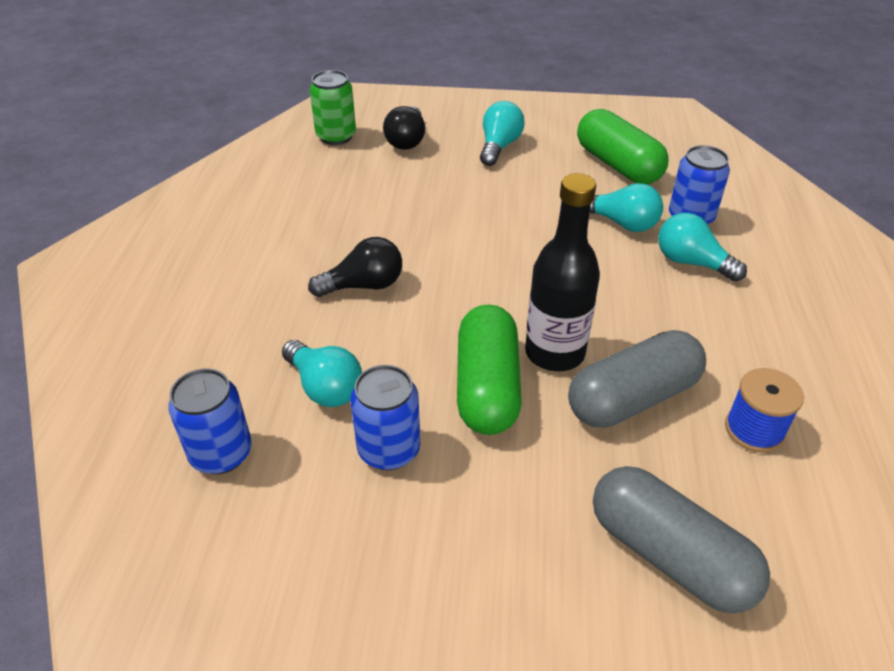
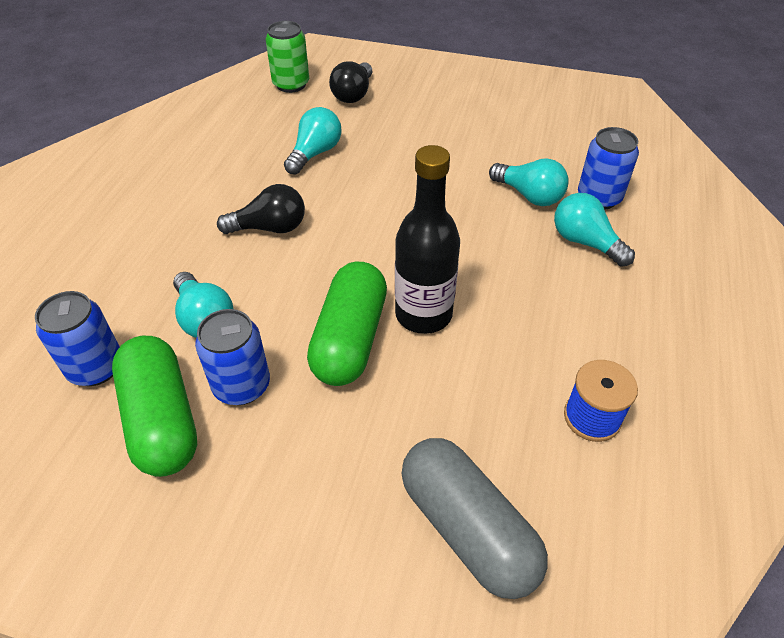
camera: 10 degrees right, 5 degrees up
turquoise light bulb [480,101,525,166] -> turquoise light bulb moved to [284,107,342,175]
grey capsule [568,330,706,428] -> none
green capsule [577,109,669,184] -> green capsule moved to [112,336,197,477]

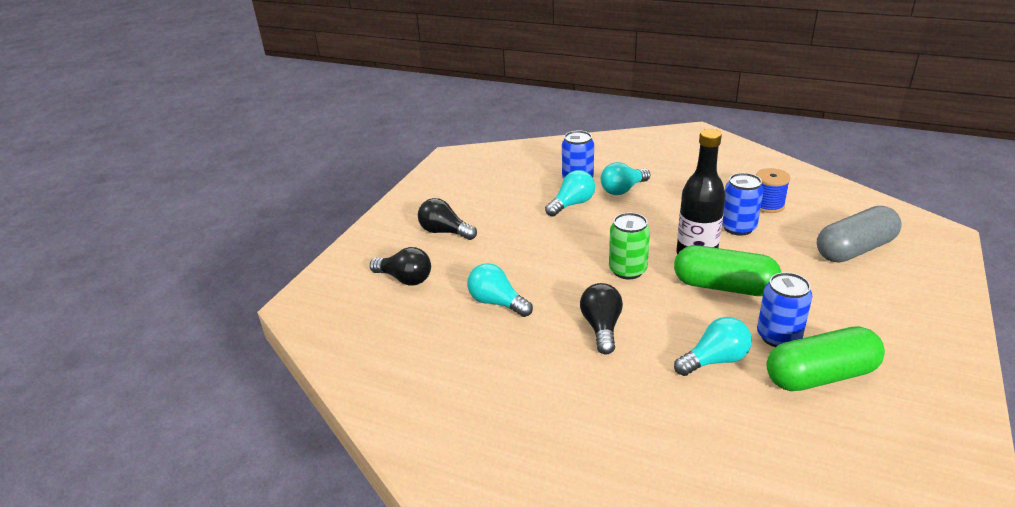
camera: 80 degrees left, 15 degrees down
blue can [35,291,120,386] -> blue can moved to [722,173,764,236]
green can [266,21,309,93] -> green can moved to [609,213,650,279]
none -> black light bulb [418,198,477,240]

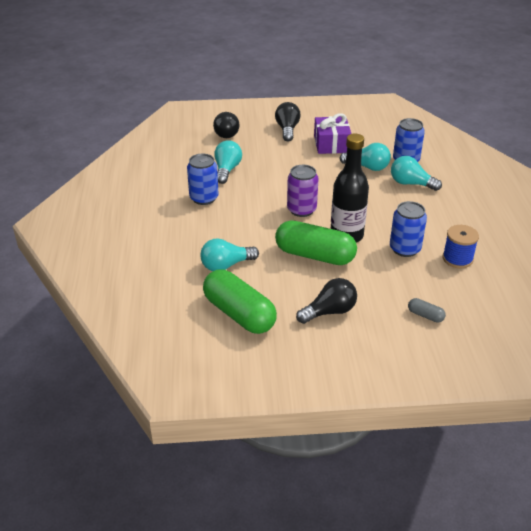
camera: 60 degrees right, 5 degrees up
black light bulb [580,283,623,355] -> black light bulb moved to [296,278,357,324]
green can [609,213,650,279] -> purple can [287,165,319,217]
green capsule [674,245,782,296] -> green capsule turned 60 degrees counterclockwise [275,220,357,265]
turquoise light bulb [674,317,752,376] -> turquoise light bulb turned 120 degrees clockwise [200,238,259,271]
blue can [757,272,813,347] -> blue can moved to [187,154,218,205]
grey capsule [817,206,902,263] -> grey capsule [408,298,446,323], size x0.42
none -> purple gift [314,113,351,154]

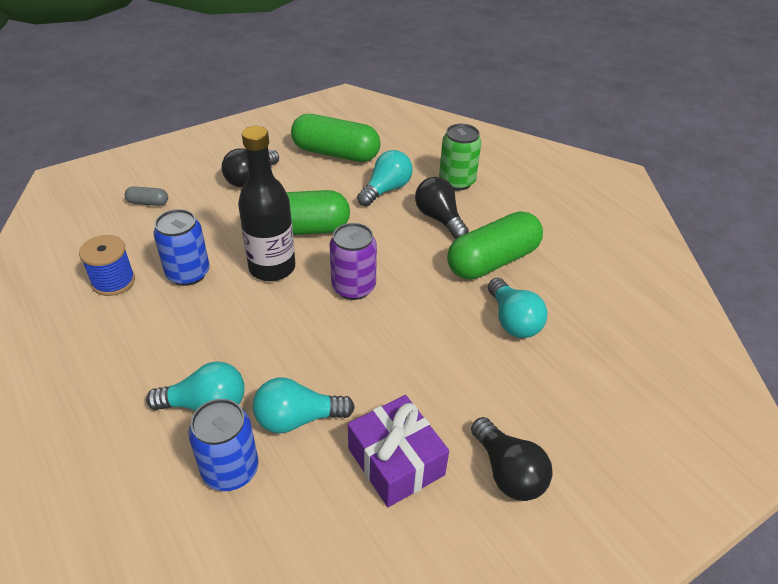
camera: 150 degrees right, 5 degrees up
blue can [187,154,218,205] -> green capsule [447,211,543,279]
black light bulb [213,112,240,138] -> black light bulb moved to [415,177,469,239]
none -> green can [439,124,481,191]

